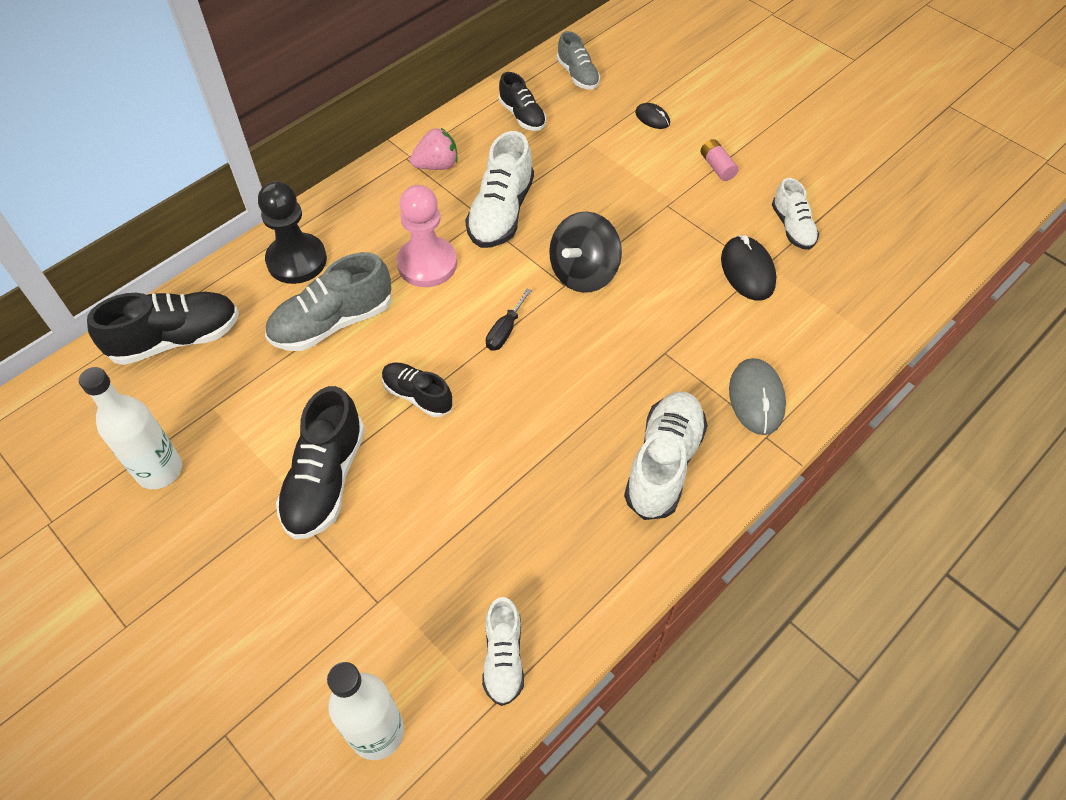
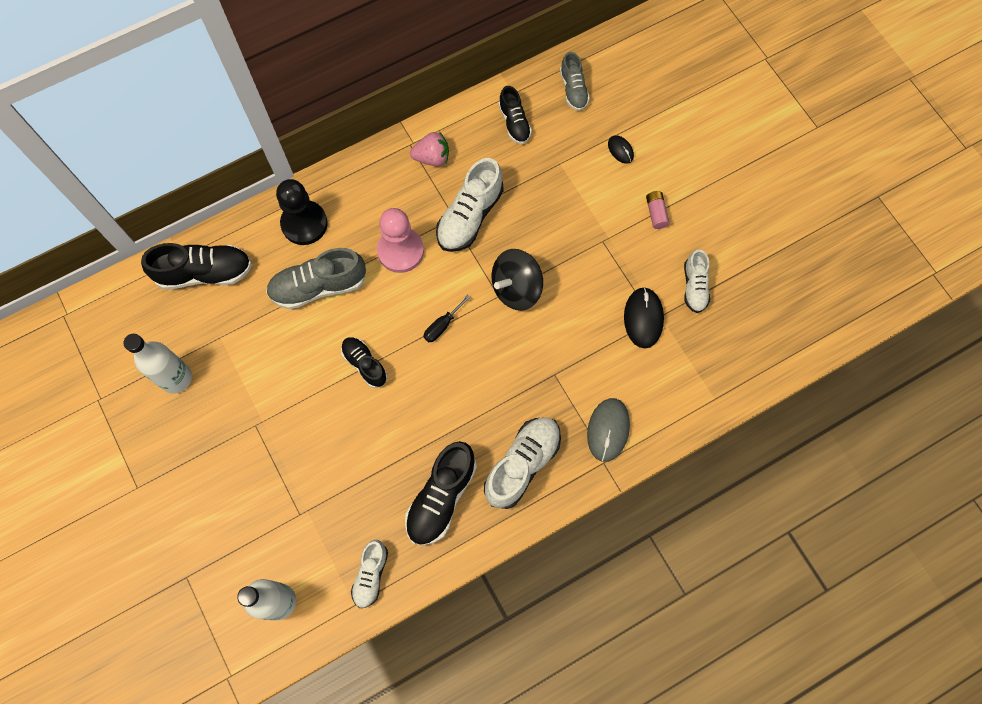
camera: 15 degrees right, 15 degrees up
black shoe [276,386,365,540] -> black shoe moved to [405,441,477,546]

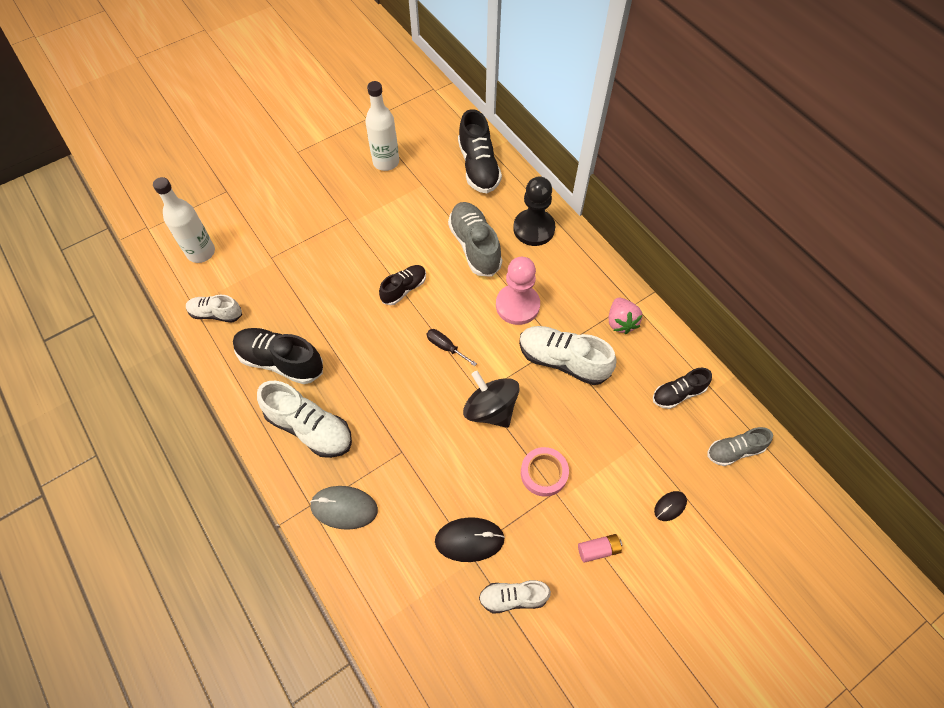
camera: 85 degrees right, 10 degrees down
none -> pink tape [521,447,569,497]

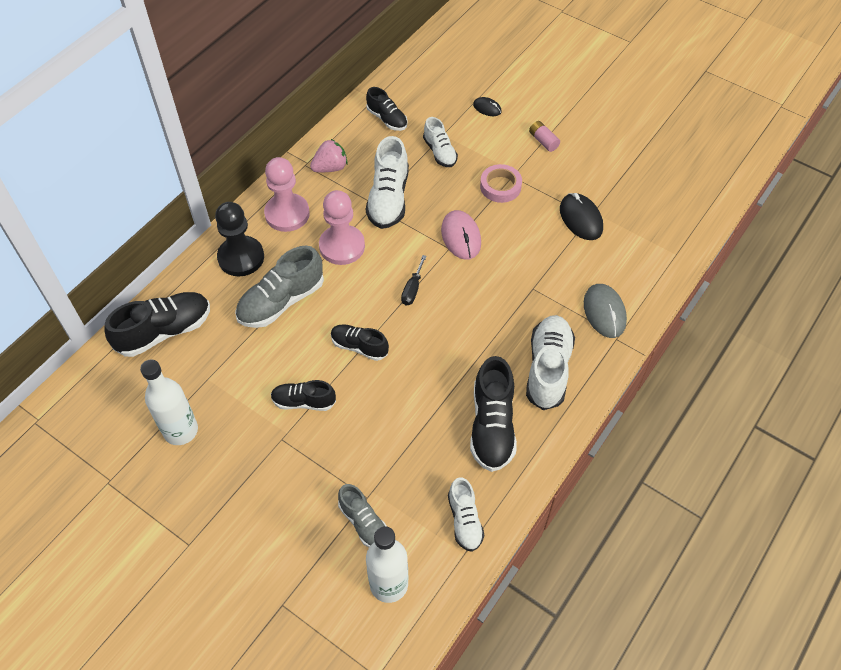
camera: 110 degrees left, 5 degrees down
black spinning top [463,371,519,428] -> pink mouse [441,210,481,260]
white shoe [479,580,551,613] -> white shoe moved to [423,117,458,167]
grey shoe [707,427,773,466] -> grey shoe moved to [338,484,387,547]
none -> pink pawn [264,157,310,232]
none -> black shoe [271,380,336,411]

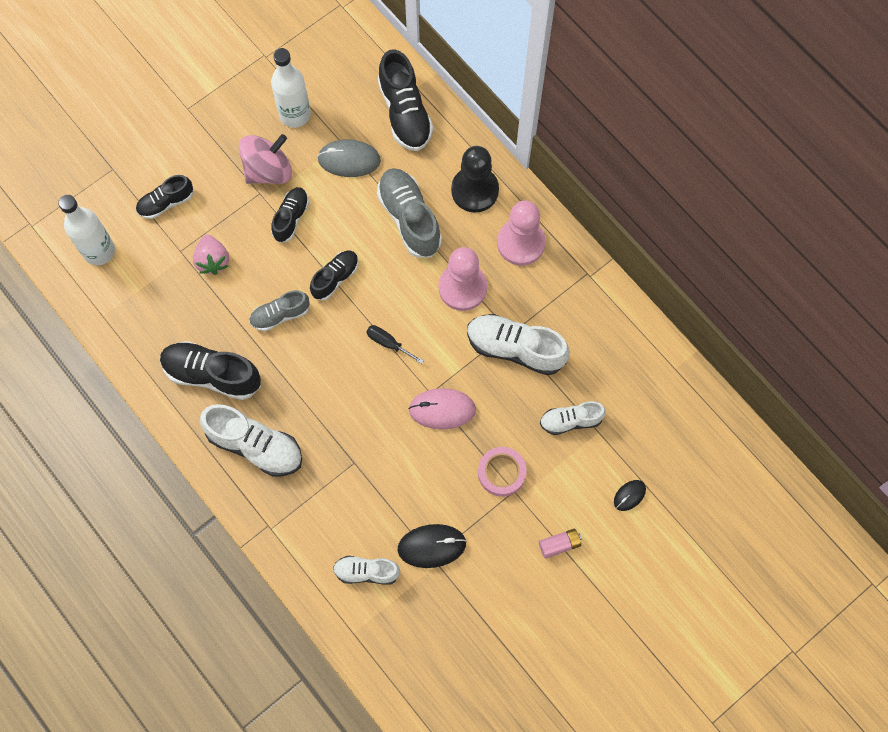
camera: 105 degrees right, 15 degrees up
pink strawberry [310,139,348,172] -> pink strawberry moved to [193,235,229,275]
grey shoe [338,484,387,547] -> grey shoe moved to [249,290,309,331]
black shoe [366,87,408,131] -> black shoe moved to [136,175,193,219]
white shoe [448,477,484,552] -> white shoe moved to [333,556,400,585]
grey mouse [584,284,627,338] -> grey mouse moved to [317,139,381,177]
none -> pink spinning top [238,134,292,184]

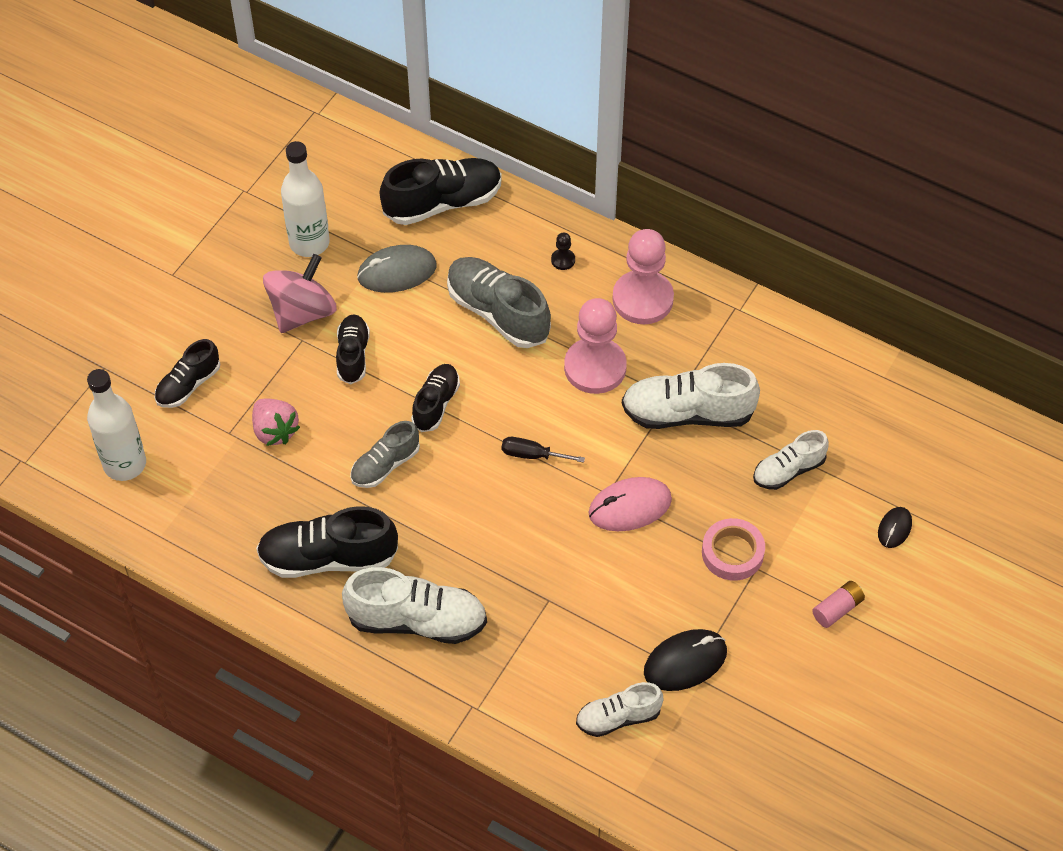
camera: 20 degrees left, 15 degrees down
black shoe [378,49,433,151] -> black shoe turned 75 degrees counterclockwise [380,158,502,225]
black pawn [451,146,499,213] -> black pawn [551,232,575,270], size x0.40

